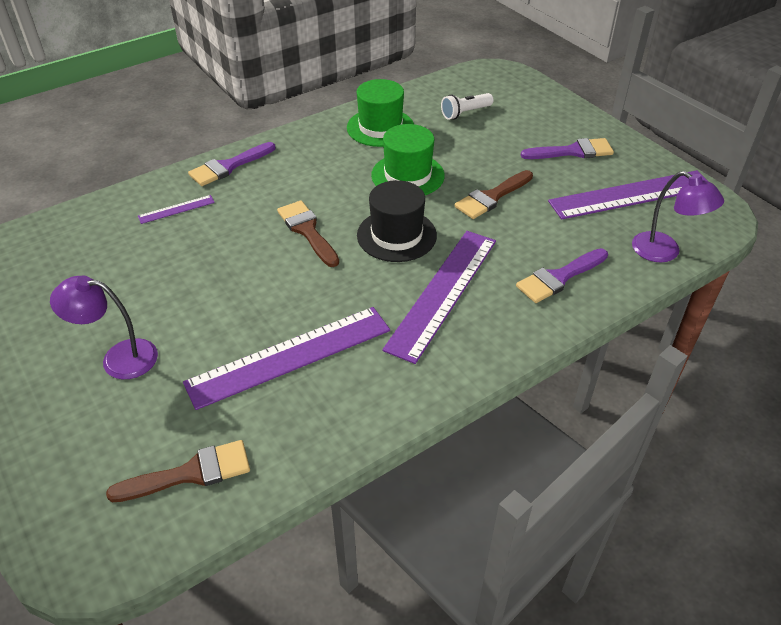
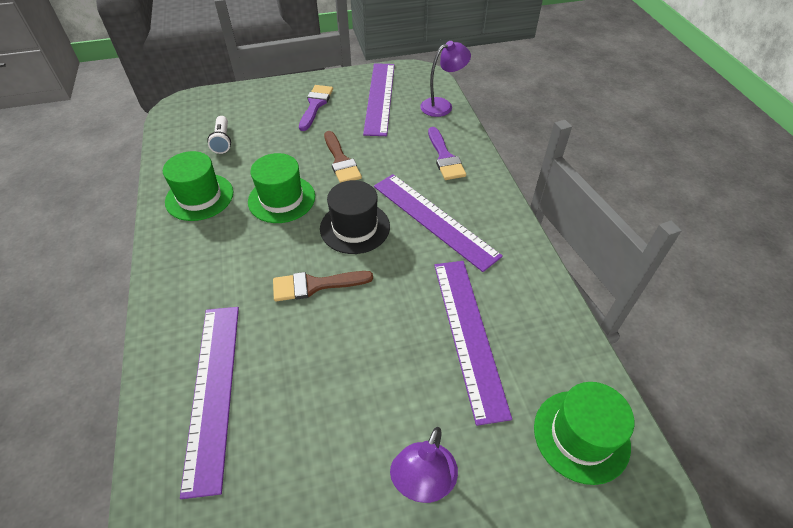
camera: 70 degrees left, 5 degrees up
brown brush [106,440,250,502] -> green hat [534,382,634,485]
purple ruler [138,195,215,224] -> purple ruler [180,307,239,499], size x2.30
purple brush [188,142,276,186] -> none

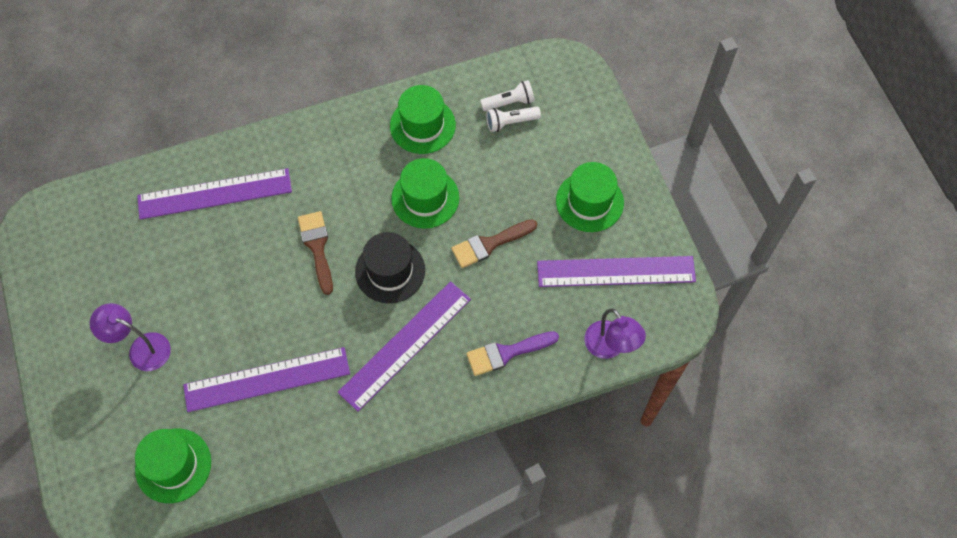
camera: 85 degrees right, 15 degrees up
purple brush [299,85,333,131] -> green hat [556,162,624,232]
none -> white flashlight [480,80,535,111]

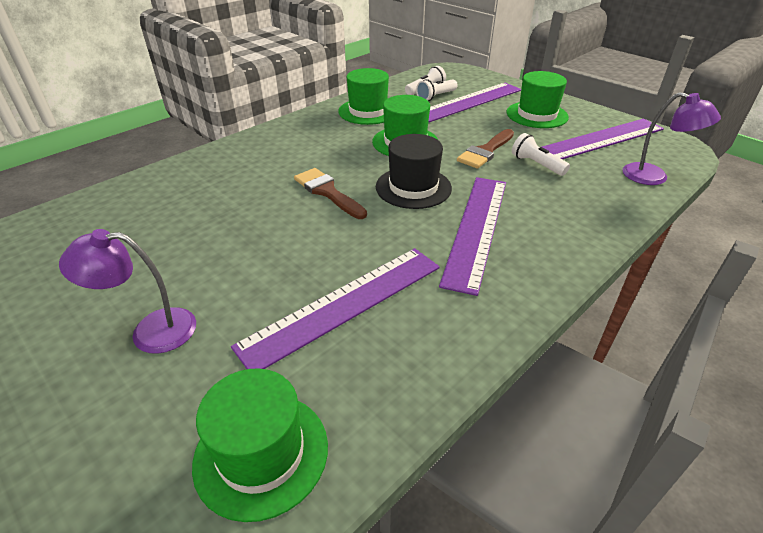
camera: 25 degrees left, 25 degrees down
purple ruler [137,168,292,220] -> purple ruler moved to [428,83,521,123]
purple brush [466,331,559,376] -> none
none -> white flashlight [512,133,570,176]

